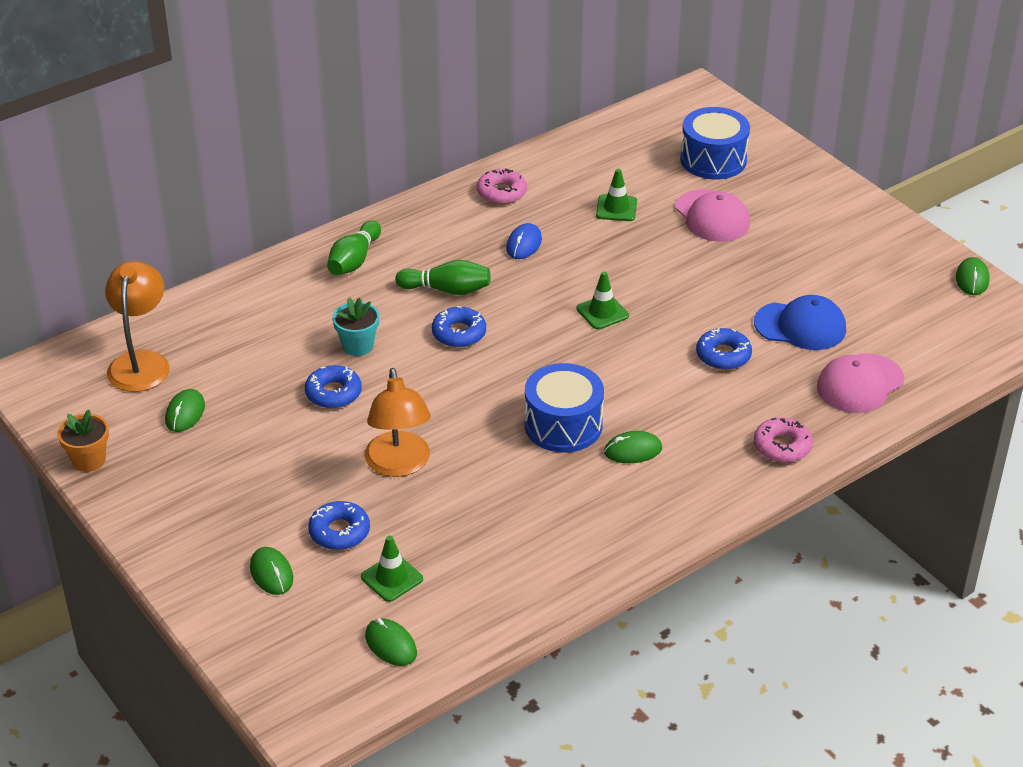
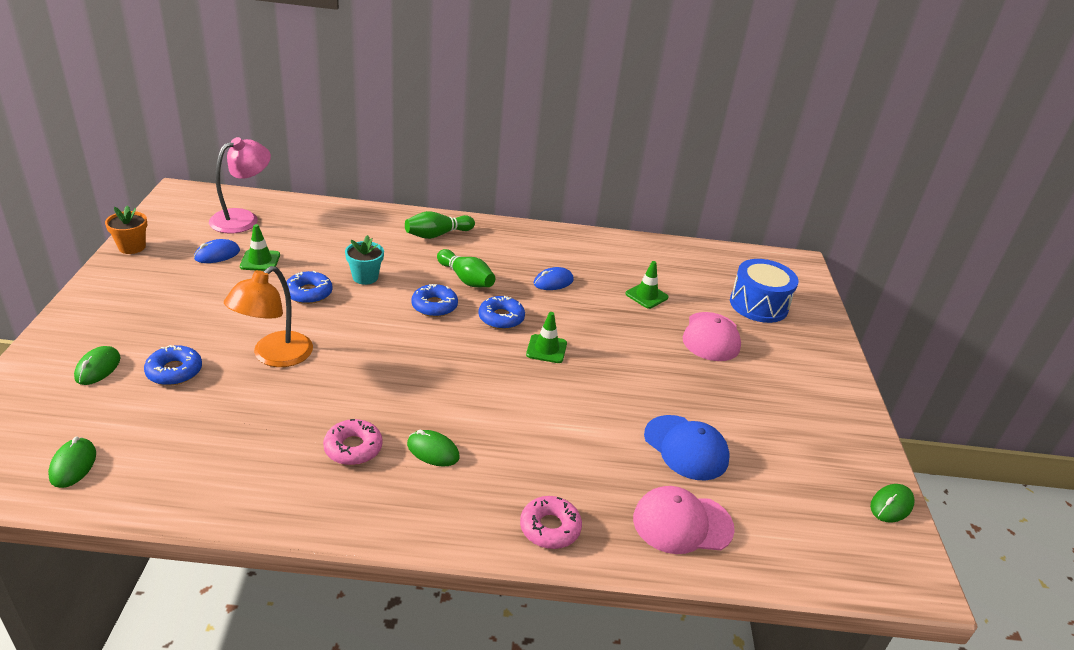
camera: 35 degrees right, 5 degrees down
orange lamp [105,261,170,392] -> pink lamp [209,137,271,233]
green mouse [165,389,205,432] -> blue mouse [194,239,240,263]
green traffic cone [361,536,423,602] -> green traffic cone moved to [240,224,280,271]
pink donut [477,168,527,204] -> pink donut moved to [323,419,383,465]
blue drum [525,363,604,453] -> none
blue donut [696,328,752,370] -> blue donut moved to [478,296,525,329]

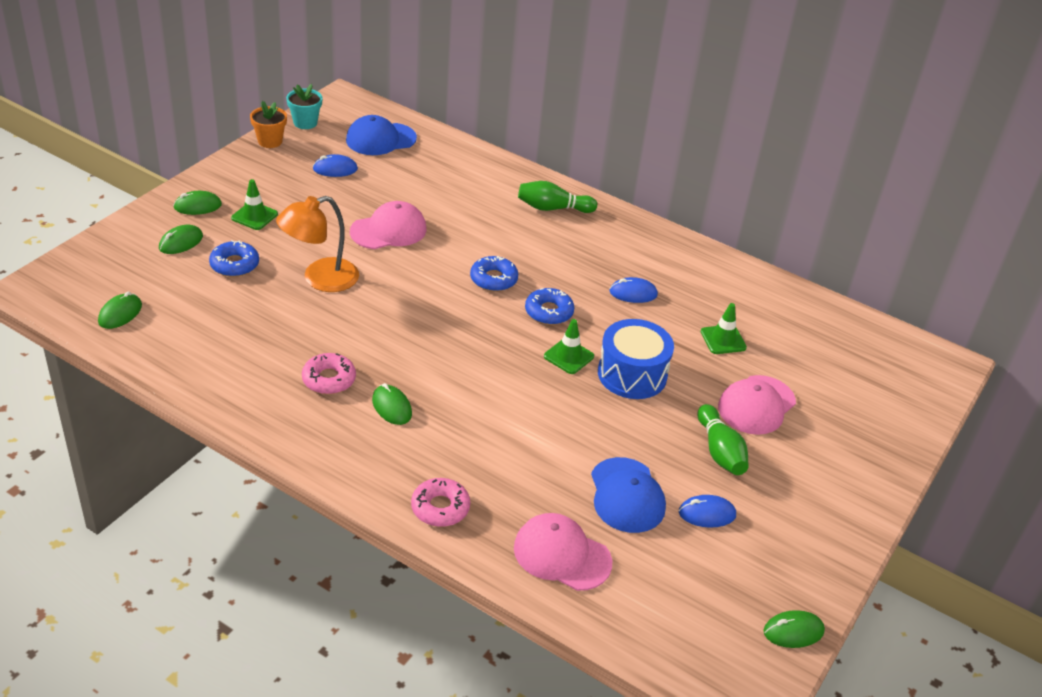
camera: 30 degrees right, 5 degrees up
pink lamp [209,137,271,233] -> blue cap [346,115,417,155]
green traffic cone [240,224,280,271] -> green traffic cone moved to [231,179,278,230]
blue donut [286,271,333,304] -> pink cap [350,201,427,249]
turquoise flower pot [345,235,384,285] -> turquoise flower pot moved to [286,84,323,129]
green bowling pin [437,249,495,287] -> green bowling pin moved to [697,404,749,475]
blue drum [730,259,799,323] -> blue drum moved to [598,319,674,399]
none -> green mouse [173,191,222,215]
none -> blue mouse [679,495,736,528]

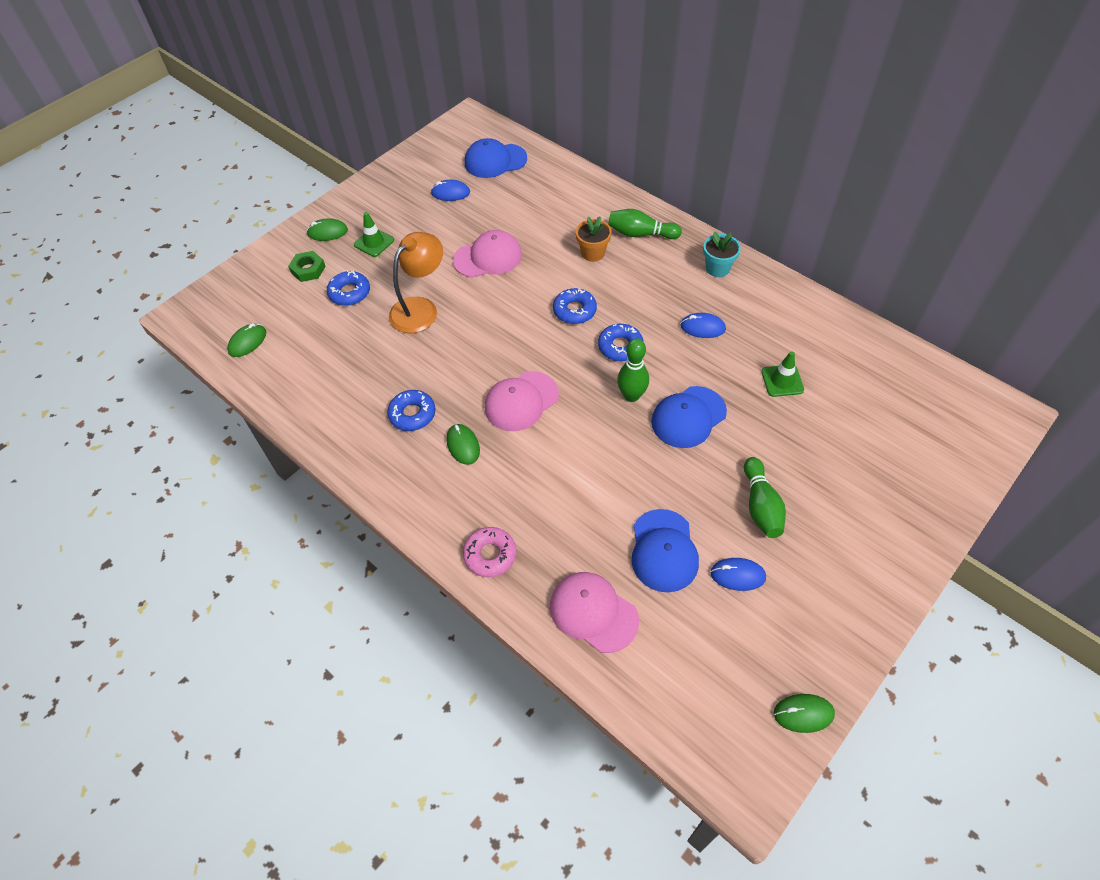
camera: 15 degrees right, 15 degrees up
green mouse [159,225,203,254] -> green nut [288,251,326,282]
orange flower pot [250,101,287,148] -> orange flower pot moved to [576,217,612,262]
orange lamp [276,196,359,292] -> orange lamp turned 150 degrees clockwise [389,232,443,333]
turquoise flower pot [286,84,323,129] -> turquoise flower pot moved to [703,232,741,277]
pink donut [302,353,356,394] -> blue donut [387,390,435,431]
green traffic cone [544,319,594,374] -> green bowling pin [617,338,649,402]
blue drum [598,319,674,399] -> blue cap [651,386,727,448]
pink cap [718,375,796,435] -> pink cap moved to [485,371,559,431]

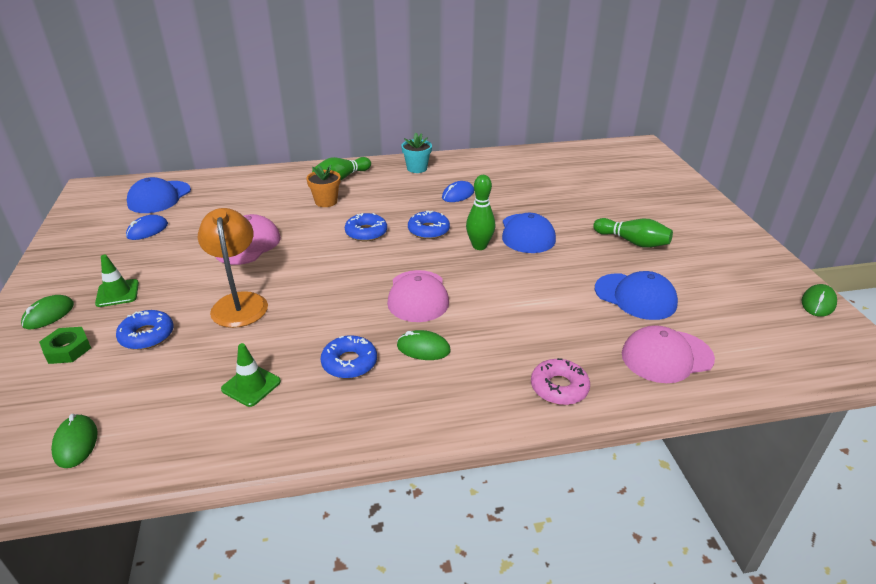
camera: 55 degrees left, 20 degrees down
blue mouse [710,558,766,591] -> none
green traffic cone [762,351,804,397] -> green traffic cone moved to [221,343,281,407]

